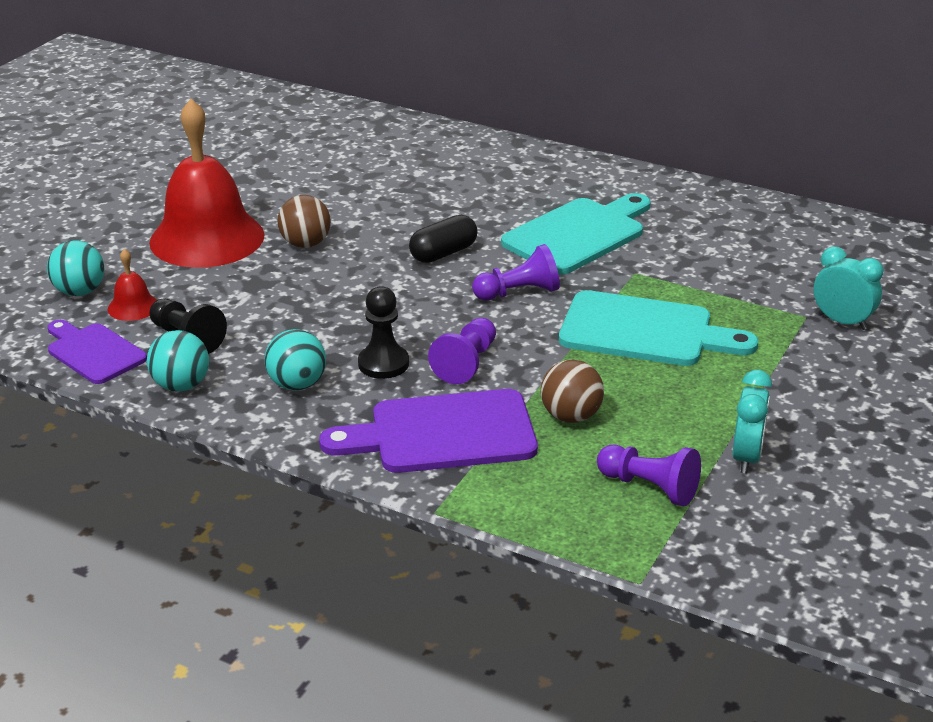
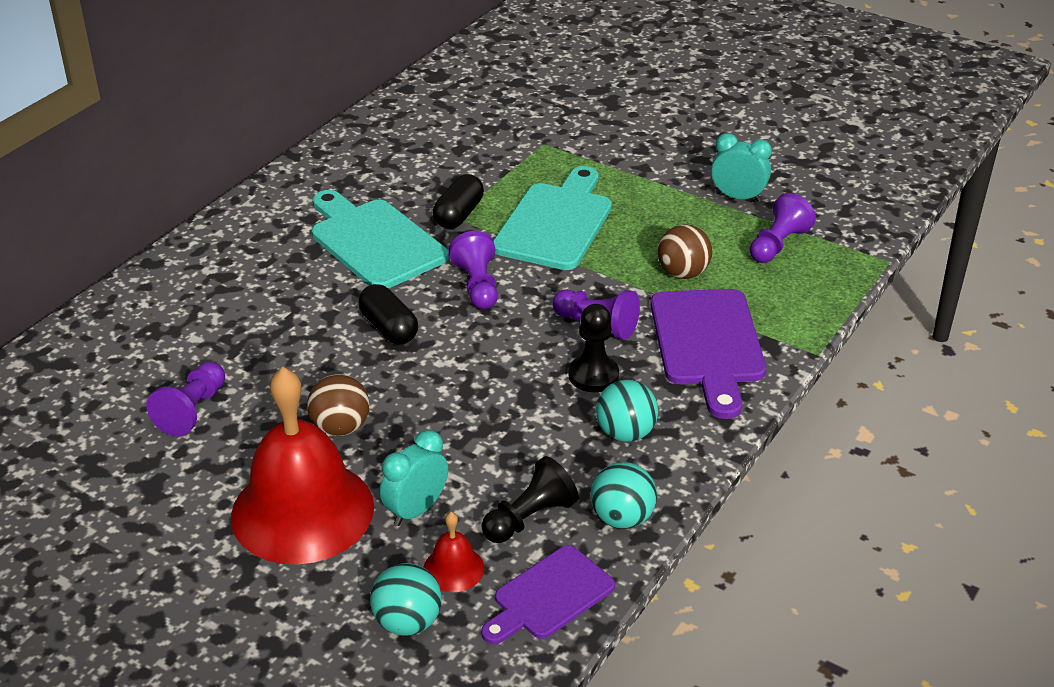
camera: 85 degrees left, 5 degrees up
turquoise clock [814,246,883,330] -> turquoise clock moved to [380,430,448,526]
none -> purple pawn [146,361,225,437]
none -> black capsule [433,174,484,229]

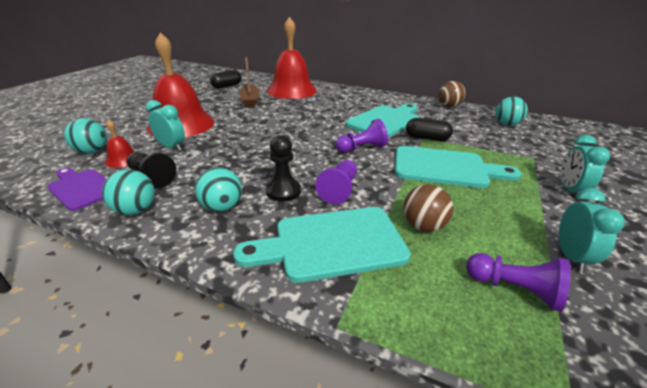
camera: 80 degrees right, 5 degrees down
purple pawn [146,361,225,437] -> brown boat [239,58,260,108]
brown ball [307,374,370,436] -> brown ball moved to [439,81,466,107]
black capsule [358,284,418,345] -> black capsule moved to [210,70,242,89]
purple cutting board [650,289,766,419] -> turquoise cutting board [233,207,411,283]
none -> red bell [267,17,317,99]
none -> turquoise ball [495,97,528,126]
none -> turquoise clock [561,135,610,199]

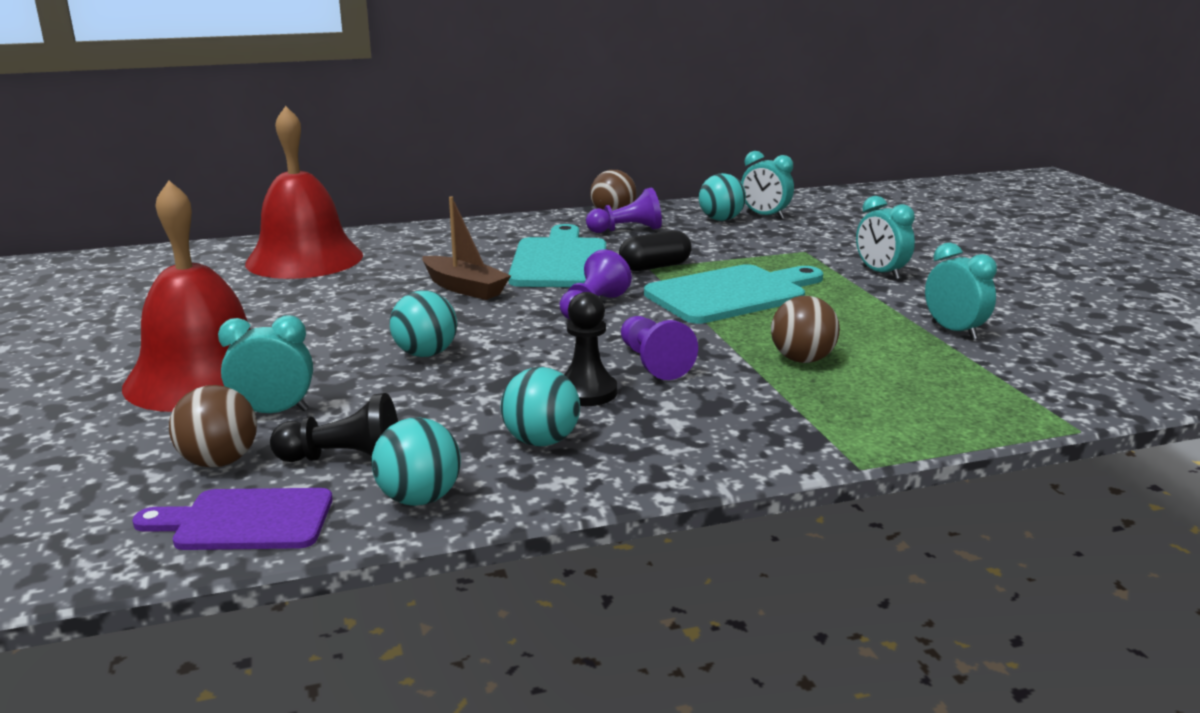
camera: 40 degrees left, 10 degrees down
turquoise ball [64,118,107,154] -> turquoise ball moved to [390,291,457,357]
red bell [105,119,134,168] -> brown ball [169,385,257,468]
black capsule [210,70,242,89] -> none
turquoise cutting board [233,207,411,283] -> none
brown boat [239,58,260,108] -> brown boat moved to [422,196,511,300]
purple pawn [466,253,571,312] -> purple pawn moved to [586,188,662,233]
none -> turquoise clock [741,151,794,219]

